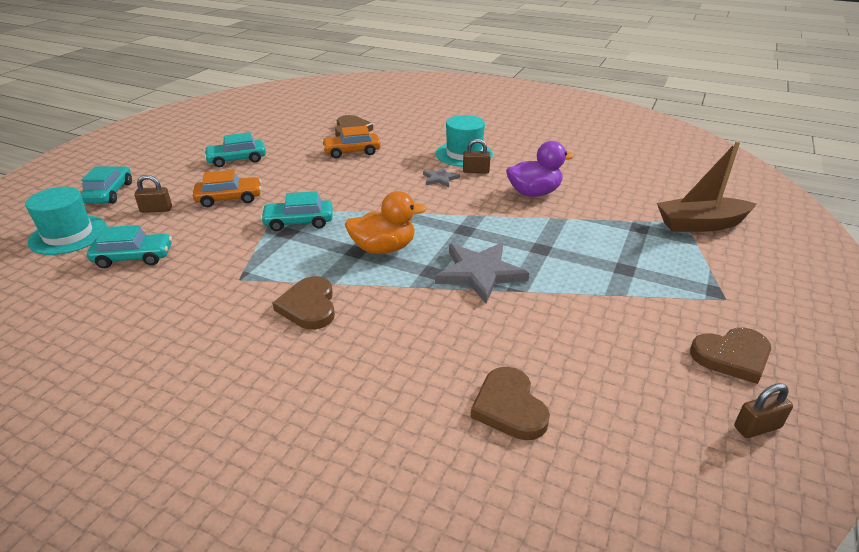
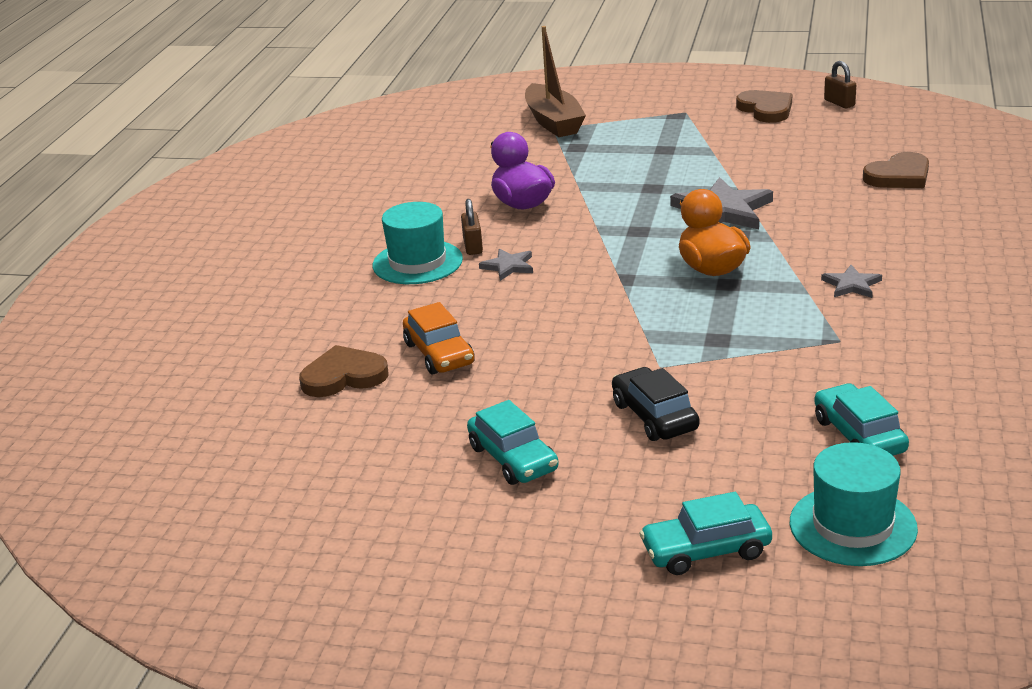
camera: 100 degrees left, 5 degrees down
brown padlock [134,175,172,213] -> none
orange car [193,170,261,207] -> black car [612,367,700,441]
turquoise car [260,191,333,231] -> none
brown heart [273,276,335,329] -> grey star [821,265,882,298]

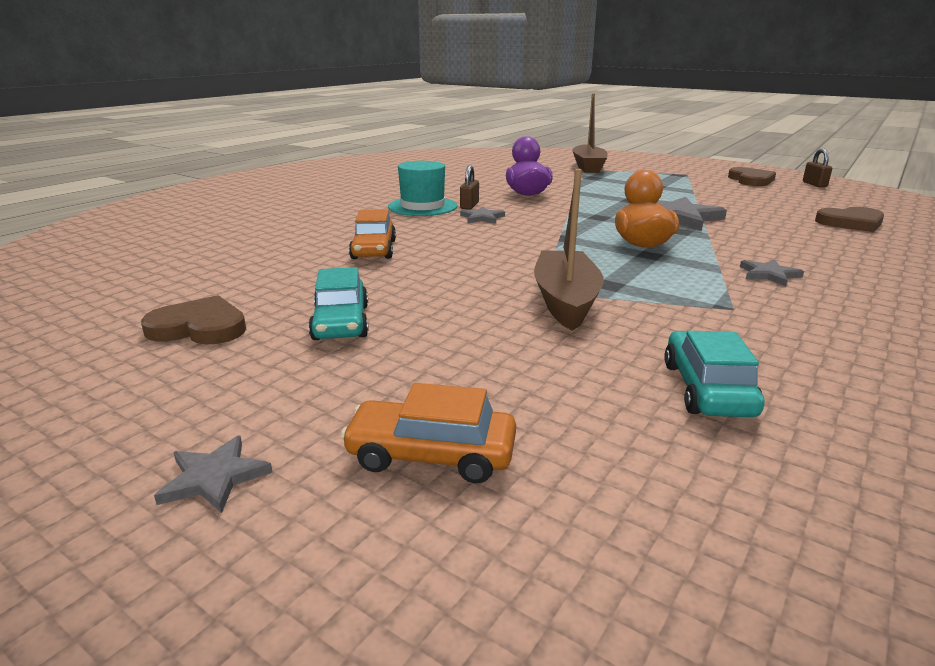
camera: 20 degrees right, 5 degrees down
brown heart [299,345,388,397] -> brown heart moved to [141,295,246,344]
black car [612,367,700,441] -> none
turquoise car [639,492,772,575] -> orange car [341,383,516,483]
turquoise hat [790,442,918,566] -> none
none -> grey star [154,435,273,513]
none -> brown boat [534,169,604,331]

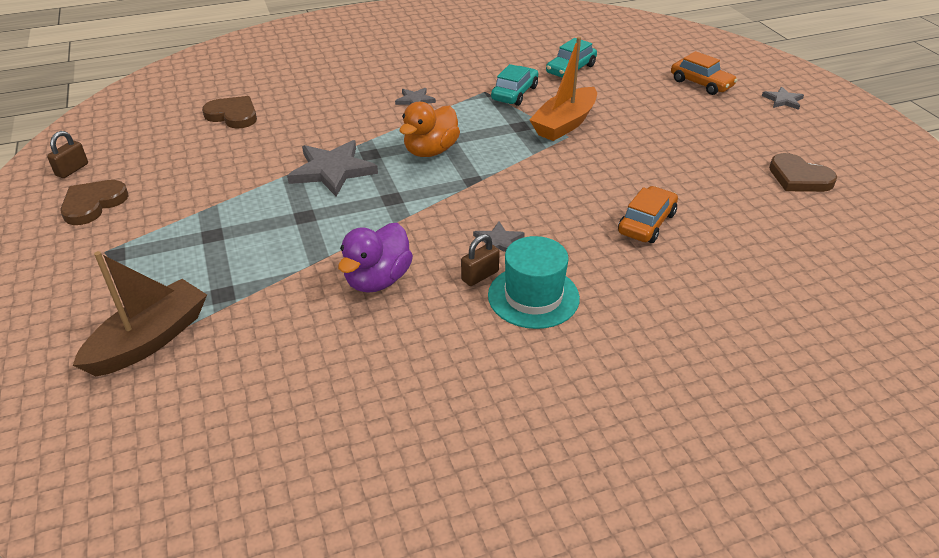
camera: 145 degrees left, 15 degrees up
turquoise car [308,267,369,340] -> turquoise car moved to [491,64,538,106]
brown boat [534,169,604,331] -> orange boat [529,37,597,141]

